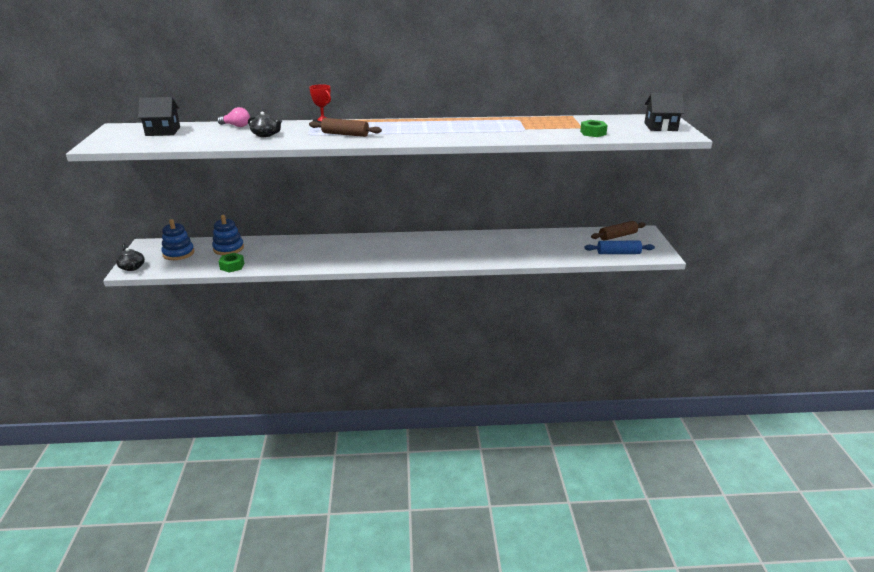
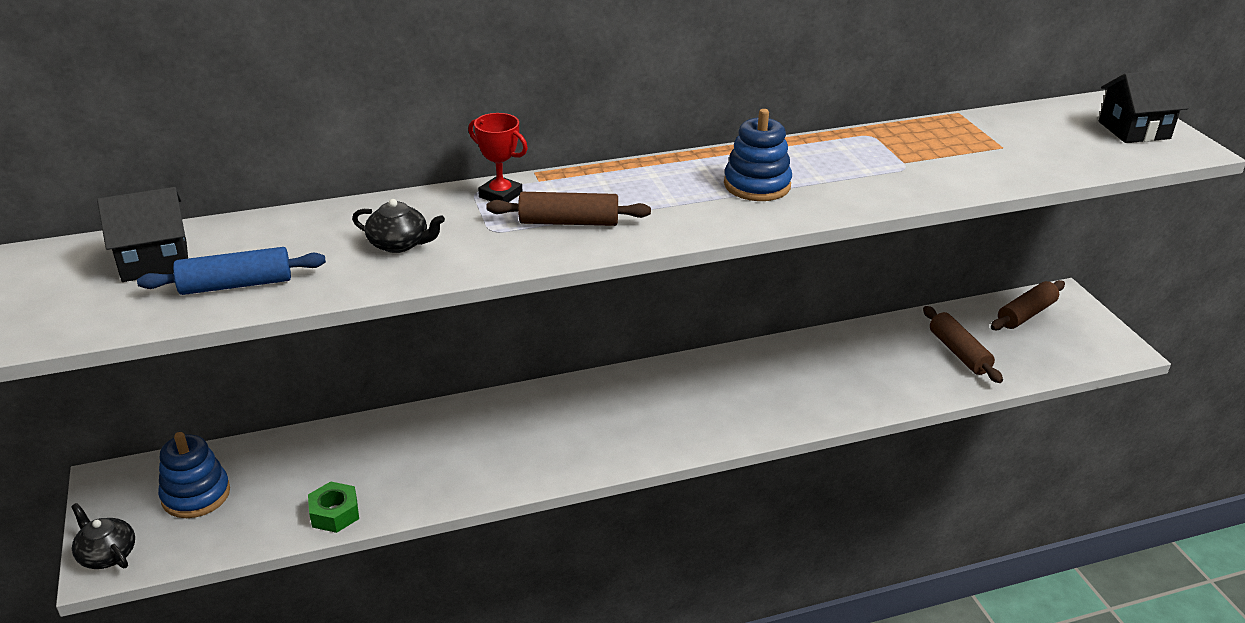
camera: 15 degrees left, 5 degrees up
blue stacking toy [212,215,244,255] -> blue stacking toy moved to [724,109,792,201]
pink light bulb [217,107,250,127] -> none
green nut [580,120,608,137] -> none
blue rolling pin [585,241,655,254] -> blue rolling pin moved to [137,247,326,295]
none -> brown rolling pin [923,306,1003,383]

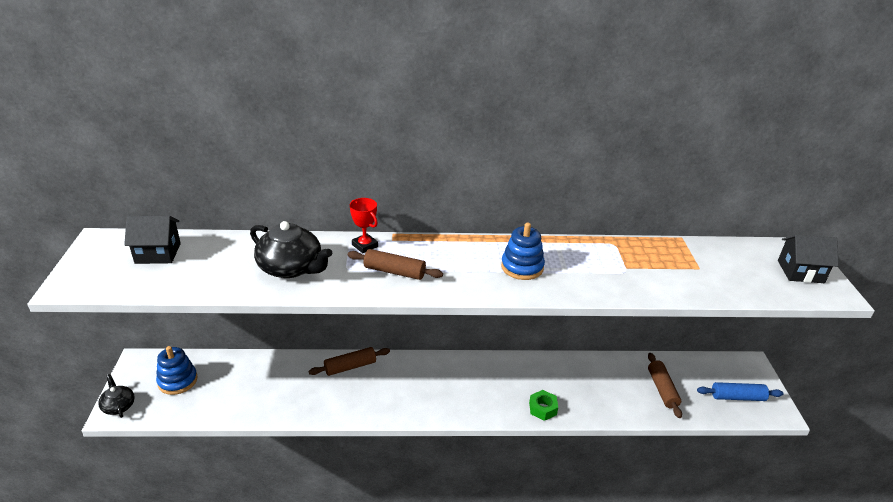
camera: 15 degrees right, 0 degrees up
blue rolling pin [137,247,326,295] -> blue rolling pin moved to [697,382,784,401]
green nut [308,481,359,533] -> green nut moved to [529,390,558,421]
black teapot [352,199,445,253] -> black teapot [250,221,332,278], size x1.79
brown rolling pin [991,280,1065,330] -> brown rolling pin moved to [308,347,390,376]

